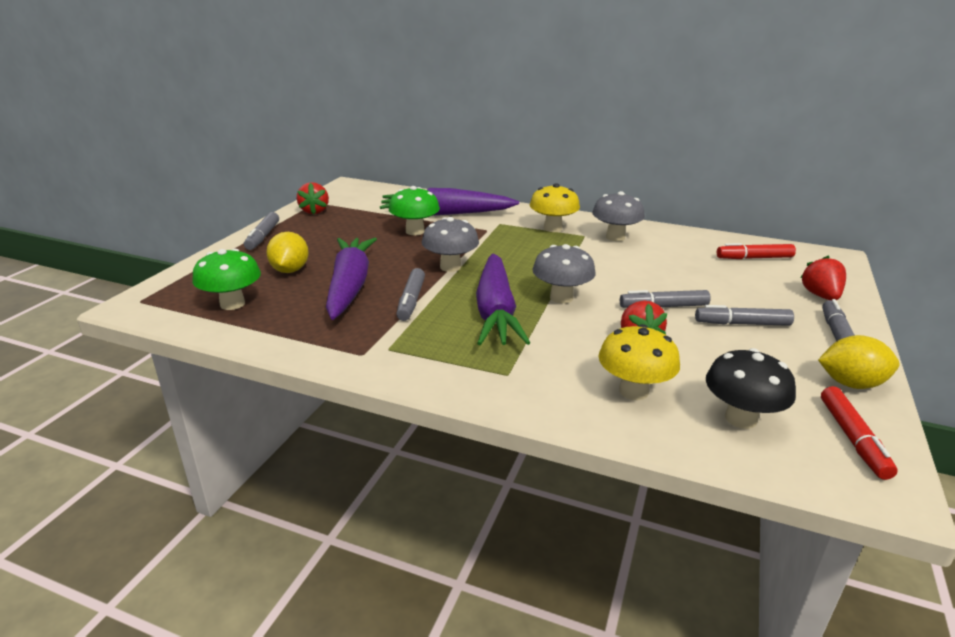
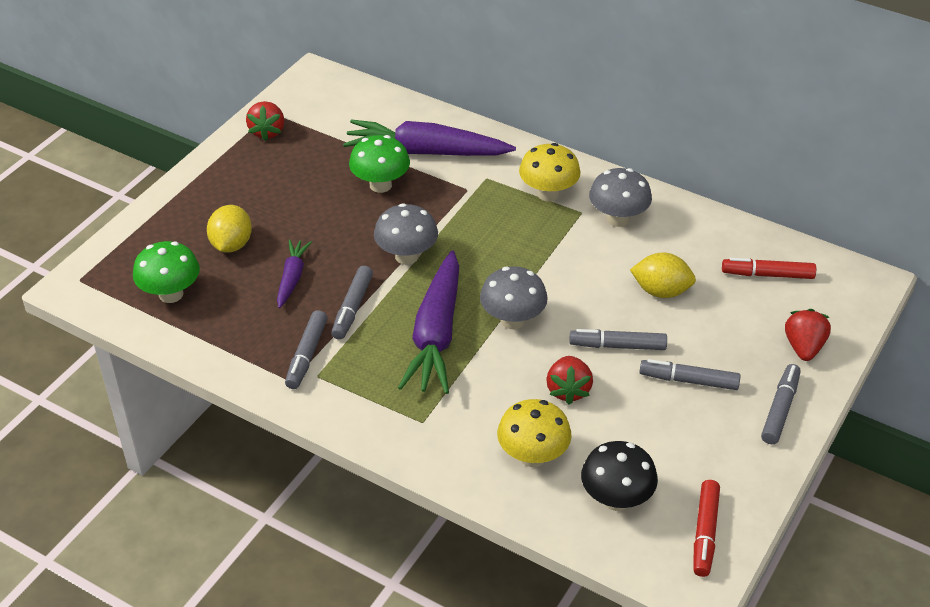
camera: 10 degrees right, 15 degrees up
grey marker [244,212,279,250] -> grey marker moved to [285,310,327,389]
purple carrot [326,238,377,320] -> purple carrot [277,240,312,308], size x0.52
yellow lemon [818,335,899,389] -> yellow lemon moved to [630,253,696,298]

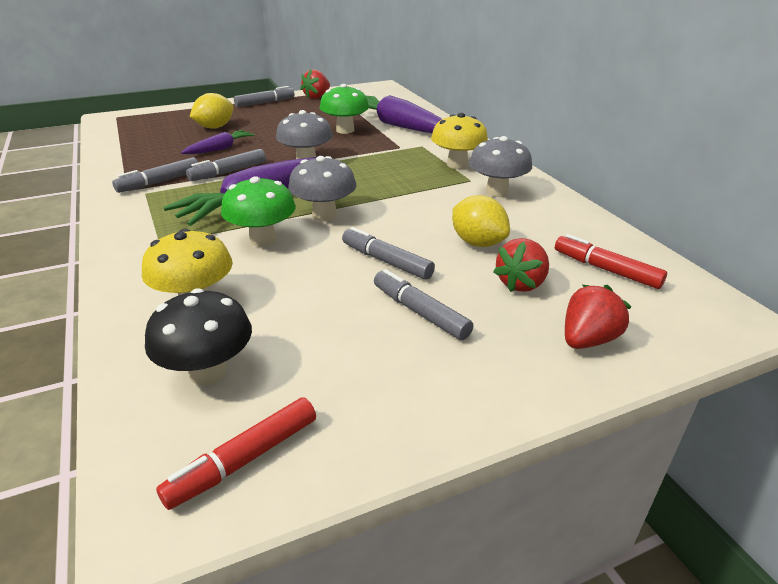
camera: 35 degrees right, 10 degrees down
green mushroom [133,241,200,303] -> green mushroom moved to [221,176,296,247]
red strawberry [546,356,593,404] -> red strawberry moved to [493,238,549,292]
grey marker [761,364,801,444] -> grey marker moved to [234,86,294,107]

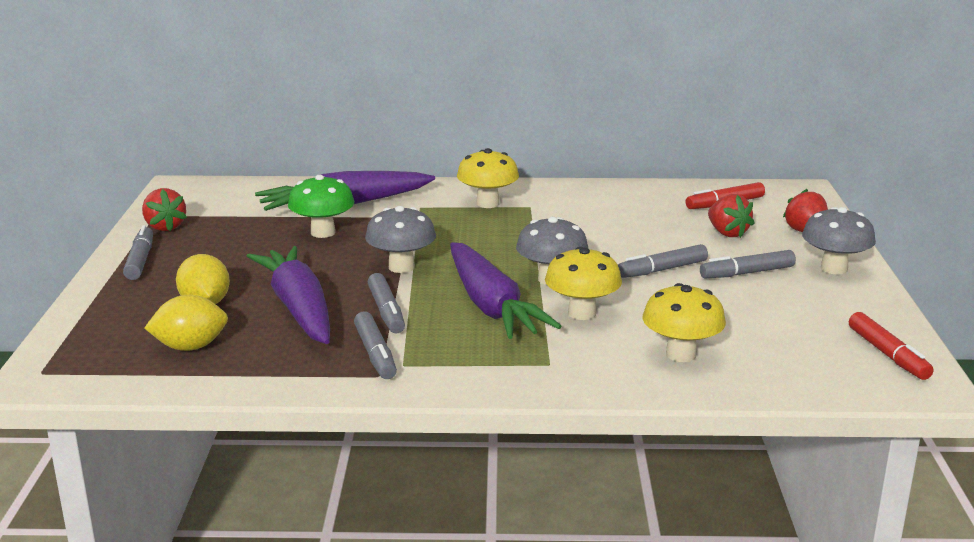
camera: 65 degrees left, 10 degrees down
black mushroom [145,288,252,386] -> none
purple carrot [181,130,255,154] -> purple carrot [247,246,330,344], size x1.94
green mushroom [221,176,296,247] -> yellow mushroom [545,247,622,320]
yellow lemon [452,195,510,247] -> yellow lemon moved to [144,295,228,351]
grey mushroom [469,136,532,197] -> grey mushroom moved to [802,207,876,275]

